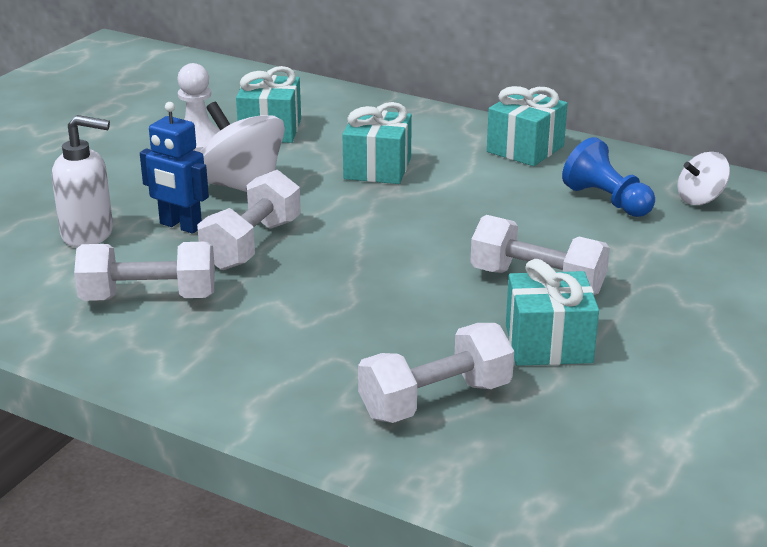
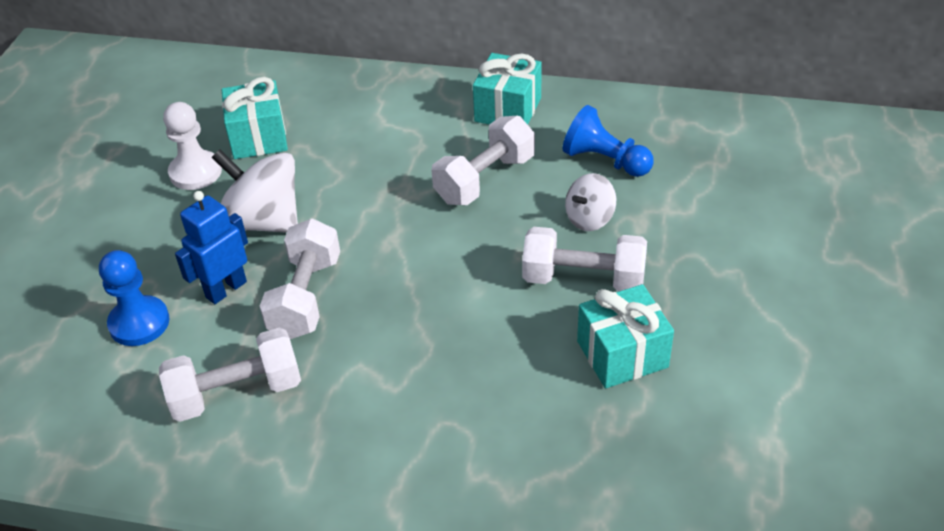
camera: 15 degrees left, 15 degrees up
white soap dispenser [52,115,113,247] -> blue pawn [99,250,170,346]
blue robot [140,102,209,234] -> blue robot turned 120 degrees clockwise [175,191,248,304]
turquoise gift [342,102,412,184] -> none
white dumbbell [358,323,514,423] -> white dumbbell moved to [431,116,535,205]
white spinning top [678,152,730,205] -> white spinning top moved to [565,173,616,231]

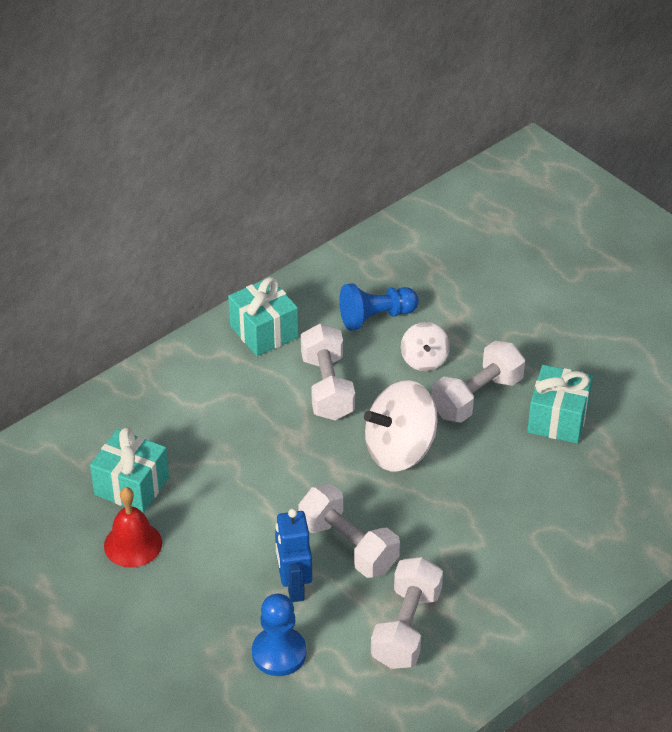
camera: 55 degrees left, 0 degrees up
white pawn [163,102,222,190] -> red bell [104,487,162,567]
white spinning top [211,149,298,233] -> white spinning top moved to [364,380,438,471]

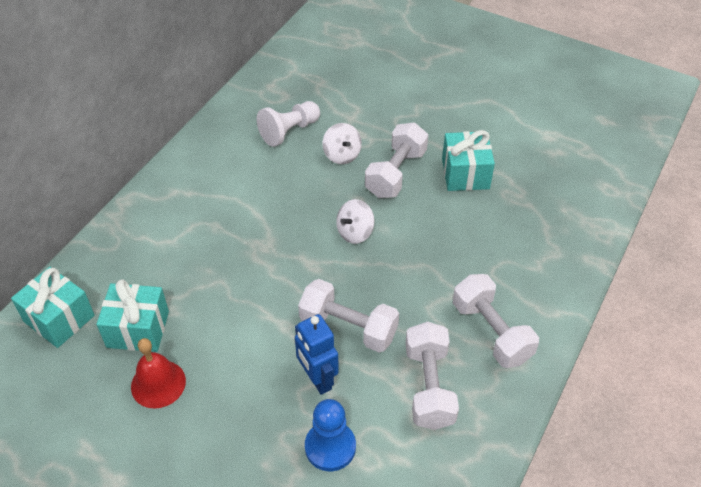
camera: 20 degrees left, 5 degrees up
turquoise gift [228,277,299,356] -> turquoise gift moved to [11,267,95,348]
white dumbbell [301,324,355,420] -> white dumbbell moved to [453,274,539,368]
blue pawn [339,283,419,331] -> white pawn [257,101,320,147]
white spinning top [364,380,438,471] -> white spinning top [336,199,374,244], size x0.56

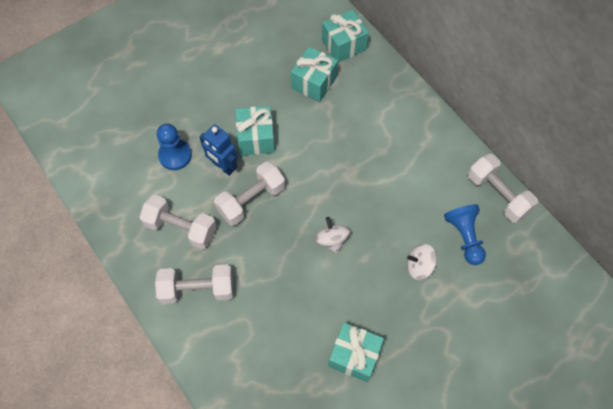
camera: 115 degrees right, 15 degrees up
red bell [131,338,186,409] -> none
white pawn [257,101,320,147] -> blue pawn [444,204,486,265]
blue robot [295,314,339,395] -> blue robot turned 135 degrees counterclockwise [200,125,237,176]
white dumbbell [365,122,428,198] -> white dumbbell moved to [468,154,538,223]
none -> turquoise gift [235,106,275,156]

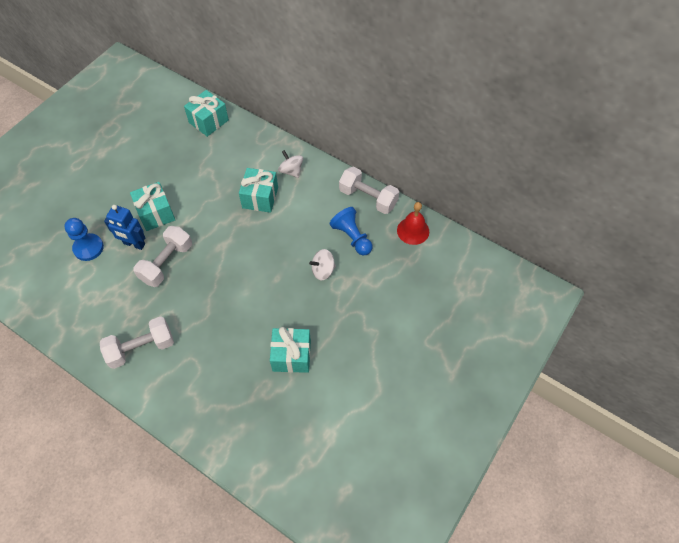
camera: 20 degrees left, 5 degrees down
white dumbbell [139,195,217,249] -> none
turquoise gift [291,47,338,102] -> turquoise gift moved to [239,168,278,213]
white spinning top [315,217,350,253] -> white spinning top moved to [278,150,303,178]
none -> red bell [397,202,429,245]

